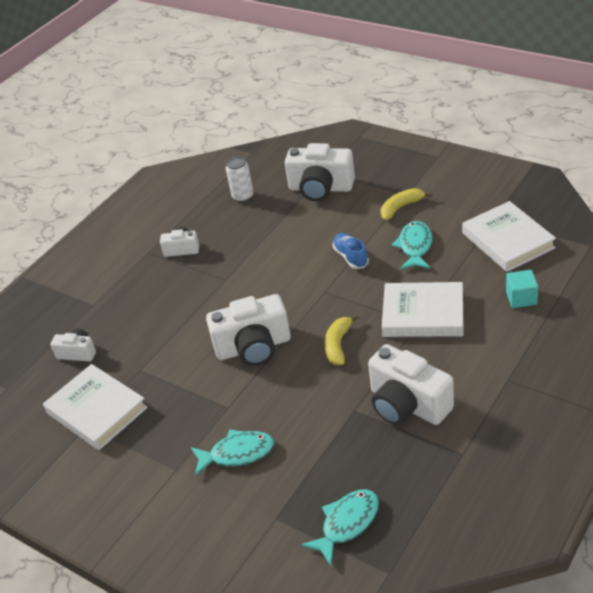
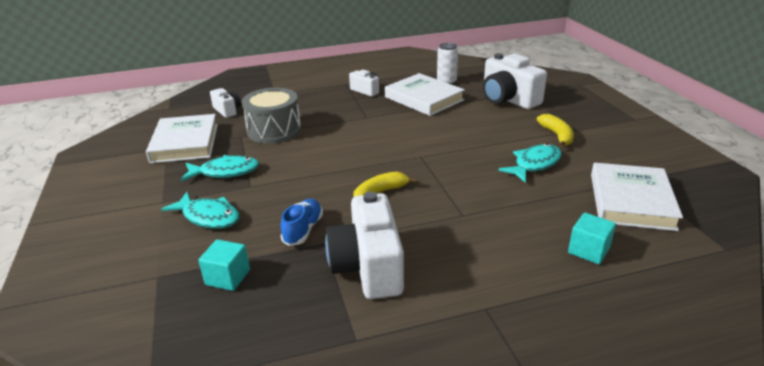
camera: 35 degrees right, 10 degrees down
white camera [206,294,291,366] -> none
turquoise fish [301,489,379,566] -> turquoise fish moved to [181,155,259,181]
blue shoe [332,233,369,269] -> blue shoe moved to [281,199,323,246]
yellow banana [380,188,432,220] -> yellow banana turned 75 degrees clockwise [537,114,574,148]
white book [382,282,464,337] -> white book moved to [385,73,465,116]
none -> turquoise cube [198,239,250,291]
none -> grey drum [242,88,301,144]

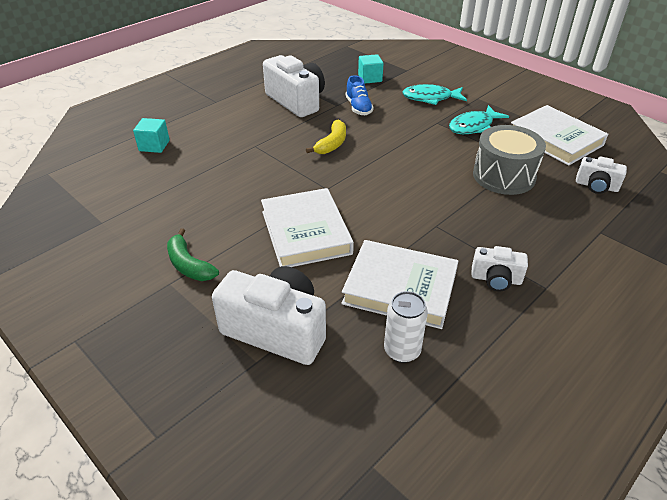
camera: 150 degrees right, 10 degrees up
turquoise fish [498,143,562,183] -> none
yellow banana [537,114,574,148] -> green banana [167,229,219,281]
white book [591,163,683,231] -> white book moved to [261,188,354,267]

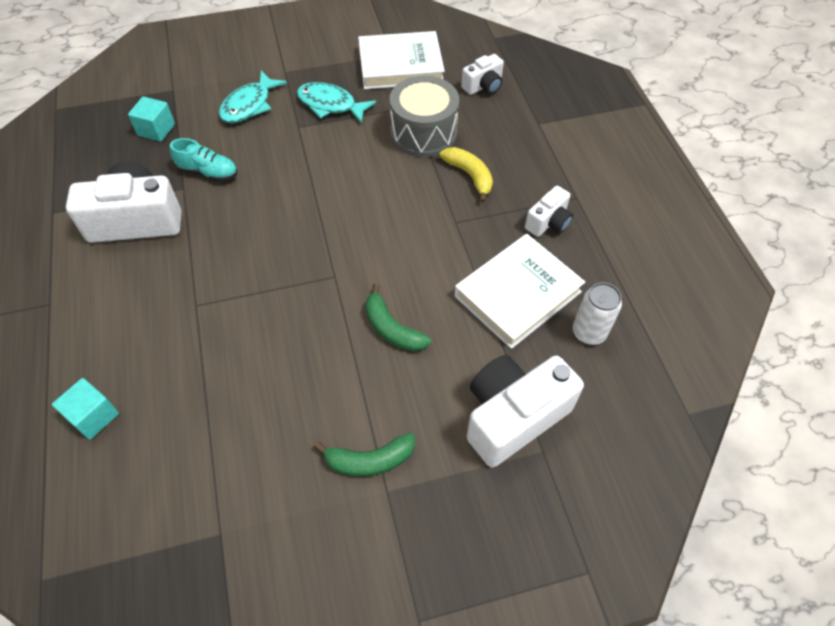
camera: 60 degrees left, 15 degrees up
white book [261,188,354,267] -> green banana [366,284,431,352]
yellow banana [306,120,346,154] -> yellow banana moved to [440,147,493,203]
blue shoe [346,75,374,115] -> turquoise shoe [170,138,238,182]
turquoise fish [449,105,509,134] -> turquoise fish turned 120 degrees clockwise [297,82,376,124]

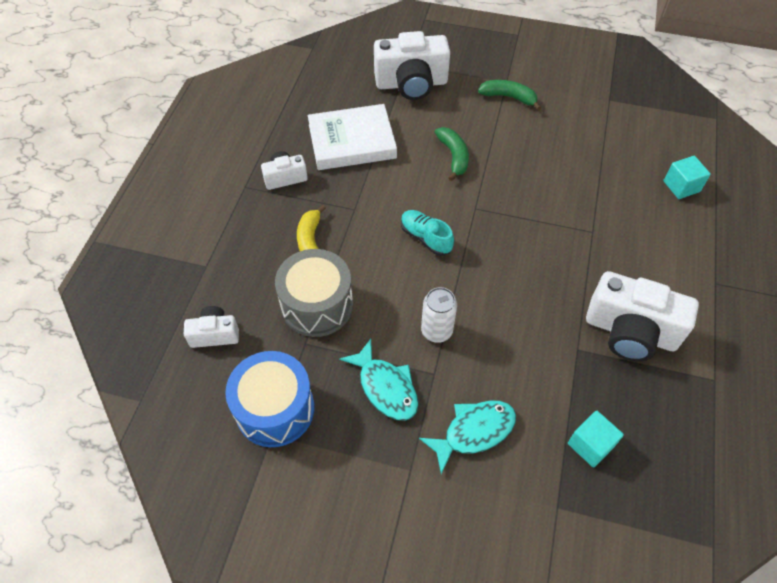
camera: 150 degrees left, 0 degrees up
turquoise shoe [170,138,238,182] -> turquoise shoe moved to [401,210,454,256]
white book [358,31,445,89] -> blue drum [225,351,314,447]
white can [573,282,622,345] -> white can moved to [421,287,457,343]

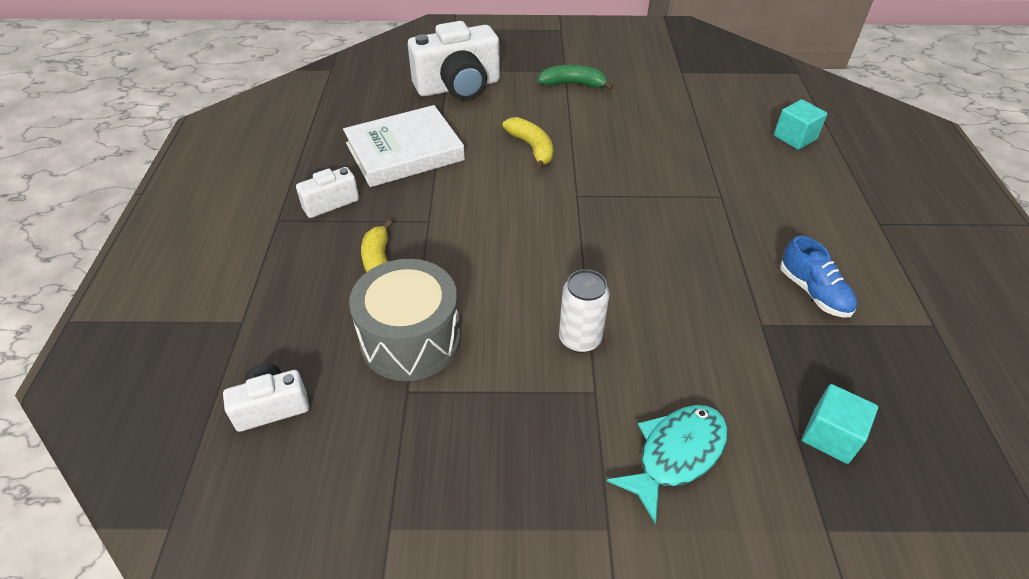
camera: 15 degrees left, 10 degrees down
blue drum [225,351,314,447] -> none
turquoise fish [339,339,419,421] -> none
turquoise shoe [401,210,454,256] -> none
green banana [435,127,469,181] -> yellow banana [502,117,553,171]
white camera [586,271,699,361] -> blue shoe [780,236,857,318]

